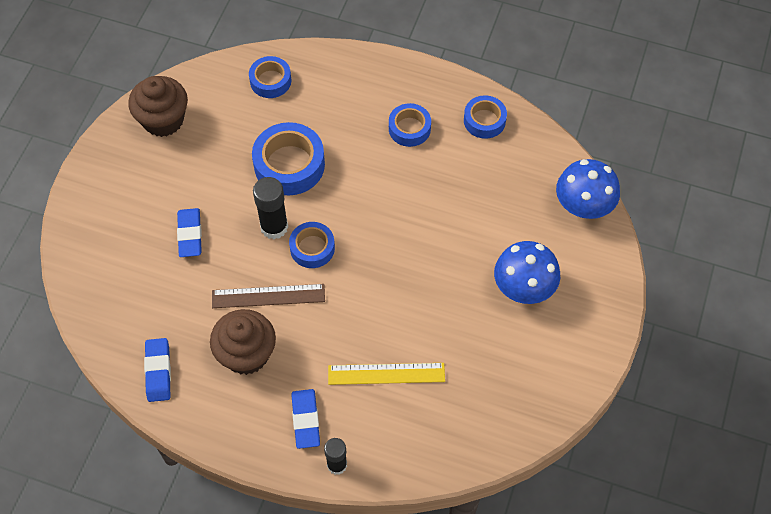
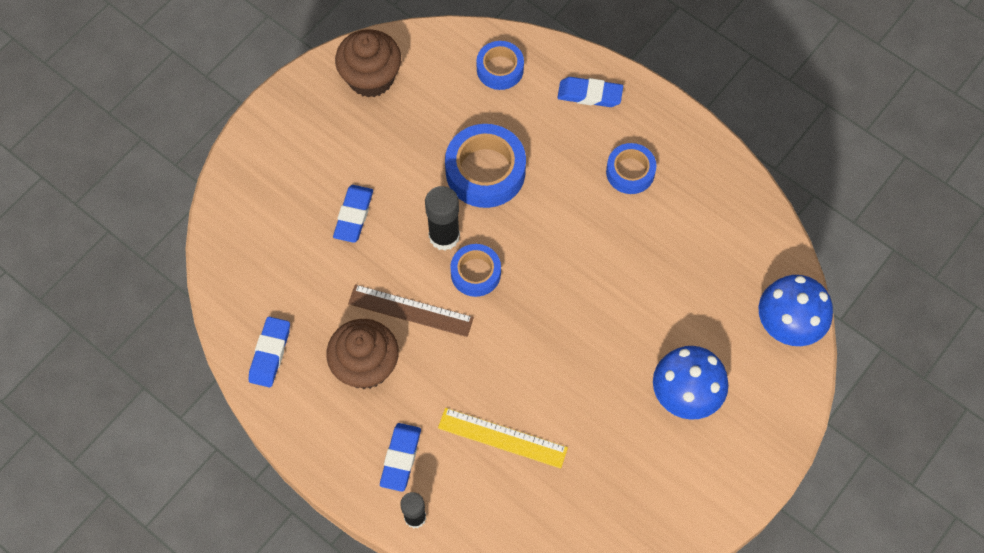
camera: 20 degrees right, 5 degrees up
blue tape [464,95,507,139] -> none
none -> blue eraser [557,77,623,107]

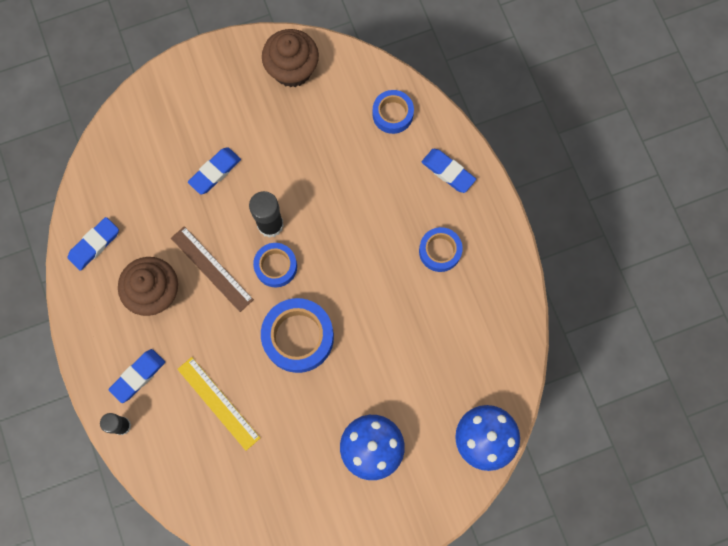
camera: 30 degrees right, 10 degrees up
blue tape [445,124,526,208] -> blue tape moved to [261,298,334,373]

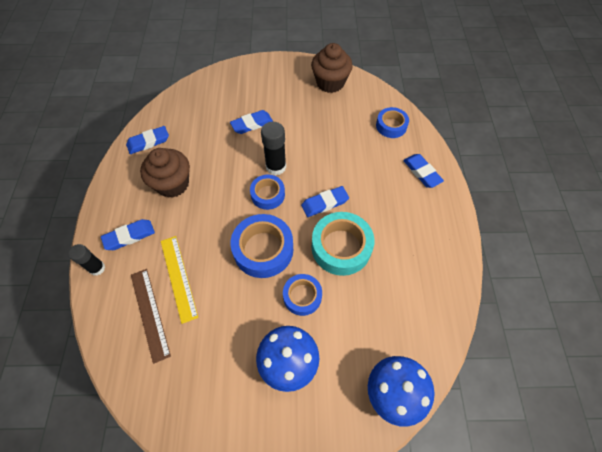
camera: 20 degrees right, 15 degrees down
brown ruler [171,226,254,312] -> brown ruler moved to [131,269,171,364]
blue tape [419,227,463,272] -> blue tape moved to [283,274,322,316]
none -> blue eraser [301,186,349,217]
none -> turquoise tape [312,212,374,276]

